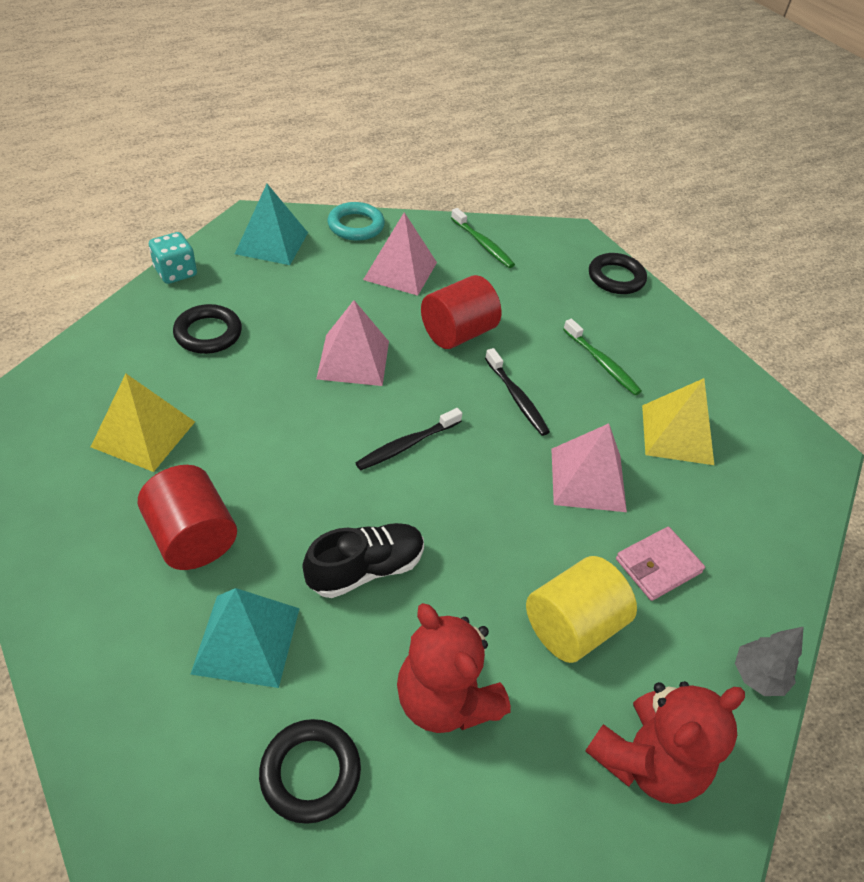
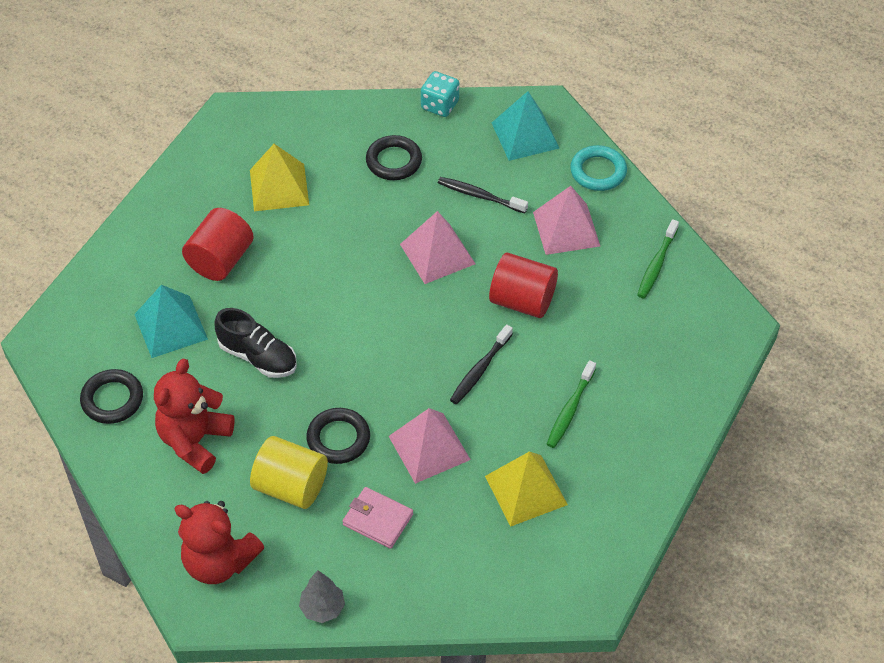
camera: 65 degrees right, 5 degrees up
black toothbrush [356,408,462,470] -> black toothbrush moved to [438,177,528,213]
black ring [589,253,647,294] -> black ring moved to [306,408,370,464]

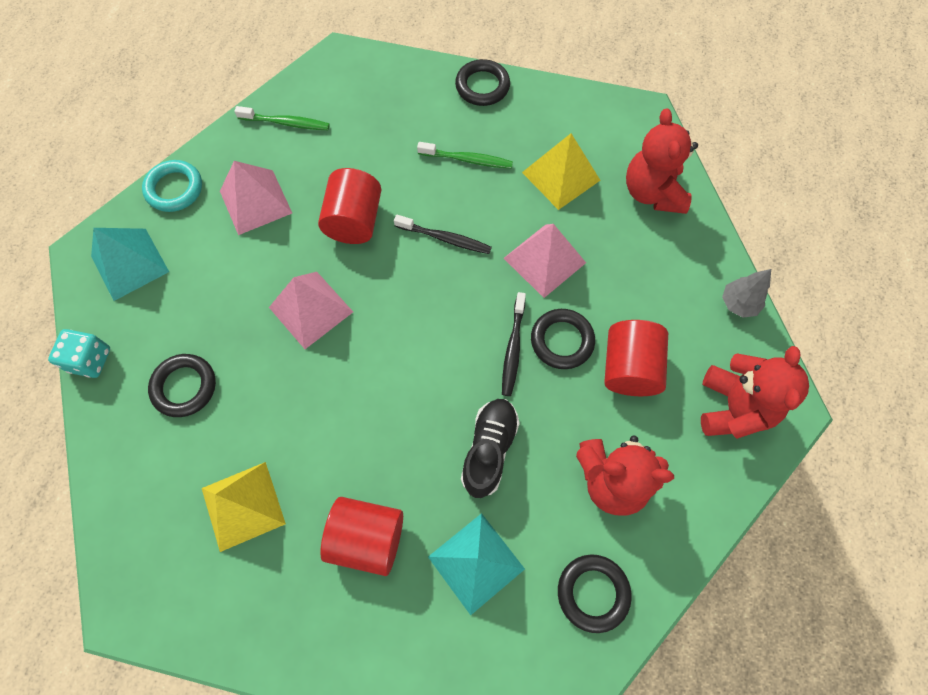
camera: 105 degrees left, 15 degrees up
yellow cylinder [250,436,328,509] -> red cylinder [604,320,668,396]
pink wallet [343,487,413,549] -> none
black toothbrush [438,177,528,213] -> black toothbrush moved to [502,292,526,396]
none -> black ring [455,59,510,106]
none -> red teddy bear [626,108,698,214]

